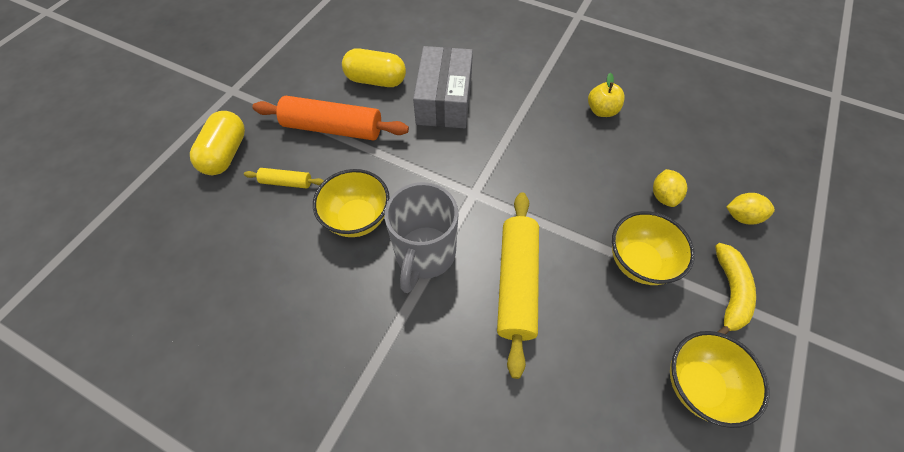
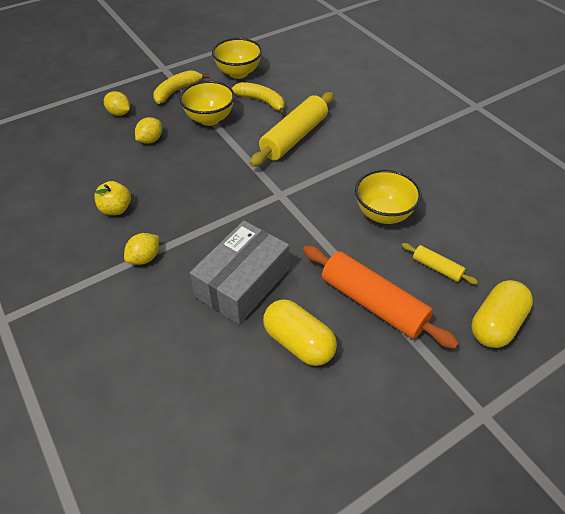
camera: 150 degrees left, 10 degrees down
grey mug [385,182,458,293] -> none
none -> yellow lemon [124,233,159,265]
none -> yellow banana [232,82,285,115]

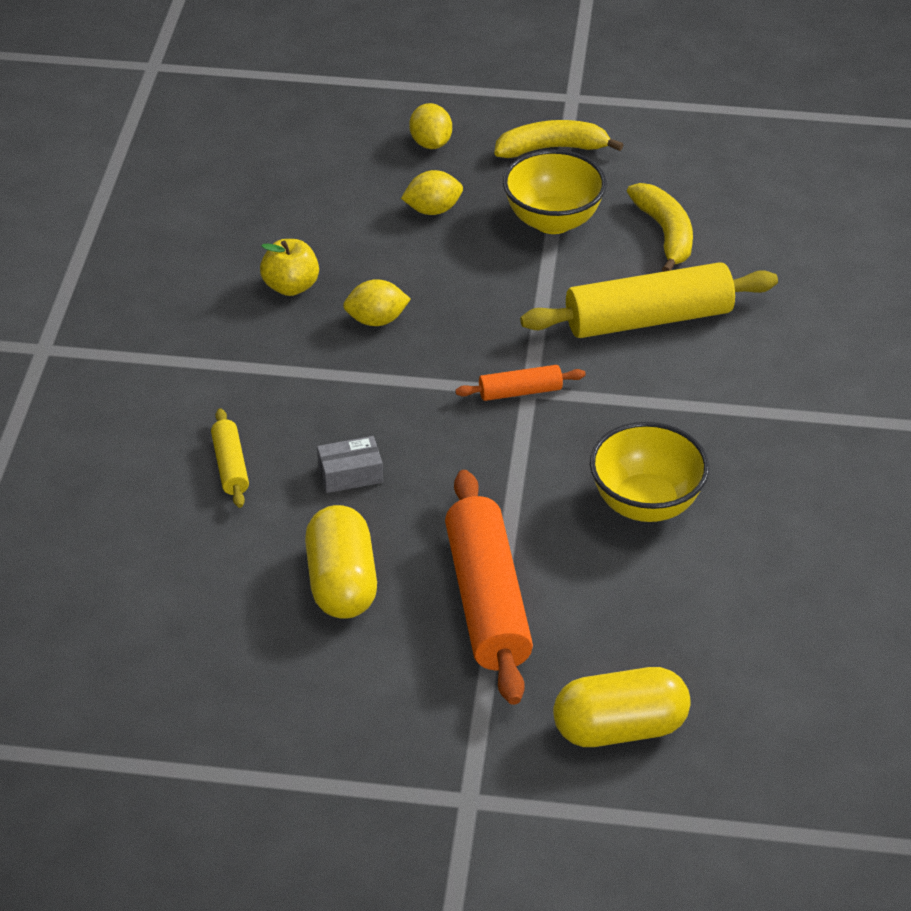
camera: 40 degrees right, 5 degrees down
yellow lemon [124,233,159,265] -> yellow lemon moved to [343,279,411,326]
grey box [190,221,289,325] -> grey box [317,436,383,493], size x0.43
yellow bowl [212,38,262,79] -> none
yellow rolling pin [402,243,478,285] -> yellow rolling pin moved to [211,408,249,508]
none -> orange rolling pin [455,365,586,401]

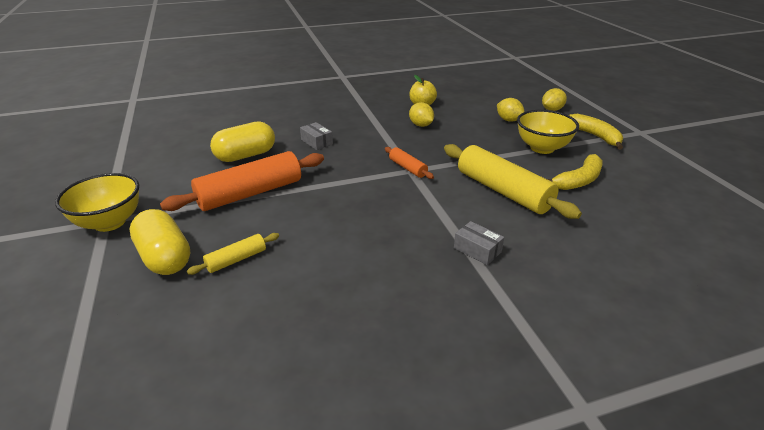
camera: 65 degrees right, 10 degrees down
yellow rolling pin [211,408,249,508] -> yellow rolling pin moved to [187,233,279,275]
yellow bowl [590,422,709,522] -> yellow bowl moved to [55,173,139,232]
none -> grey box [454,221,504,265]

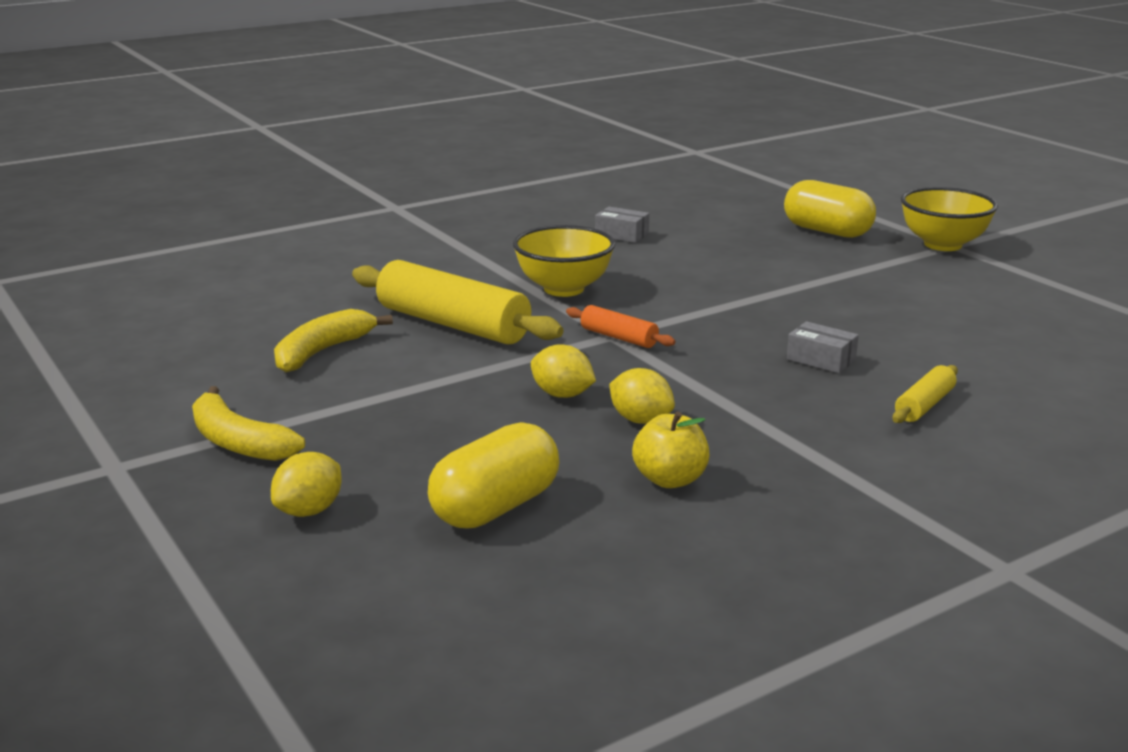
camera: 165 degrees right, 10 degrees down
orange rolling pin [160,151,324,211] -> none
yellow rolling pin [187,233,279,275] -> yellow rolling pin moved to [892,365,958,423]
yellow capsule [210,121,275,162] -> yellow capsule moved to [428,422,559,529]
grey box [454,221,504,265] -> grey box moved to [595,207,649,243]
yellow lemon [497,98,525,122] -> yellow lemon moved to [531,344,596,398]
yellow bowl [517,110,579,154] -> yellow bowl moved to [513,225,615,297]

